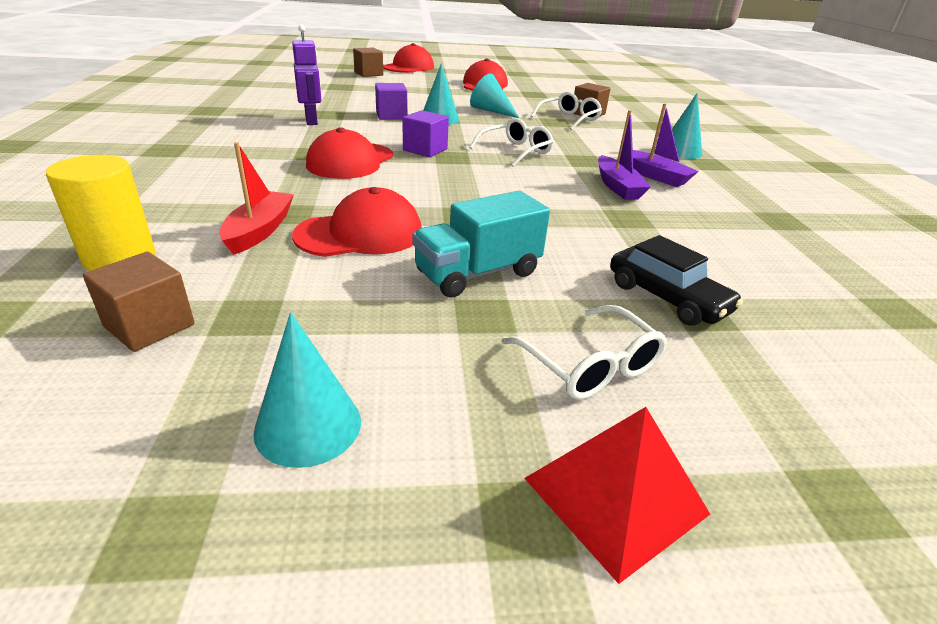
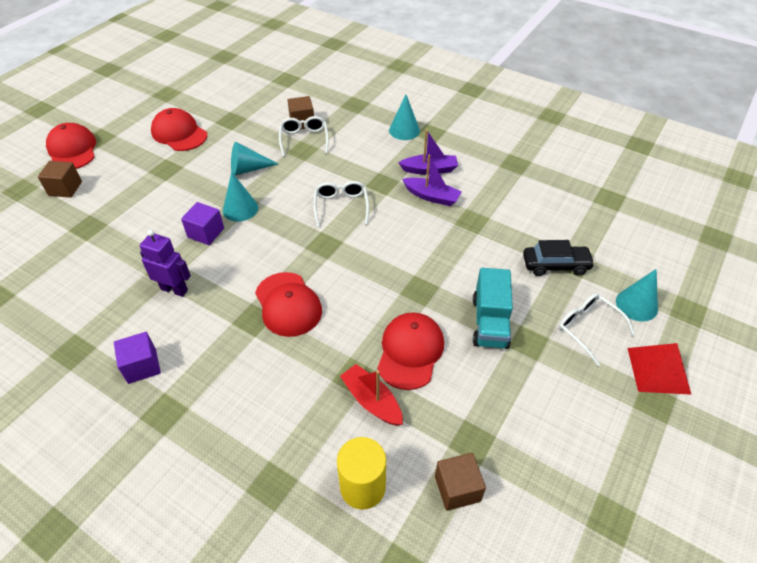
camera: 50 degrees left, 15 degrees up
turquoise cone [253,312,361,468] -> turquoise cone moved to [616,269,658,321]
purple cube [402,110,449,157] -> purple cube moved to [114,332,161,384]
white glasses [501,305,667,400] -> white glasses turned 135 degrees counterclockwise [558,293,635,366]

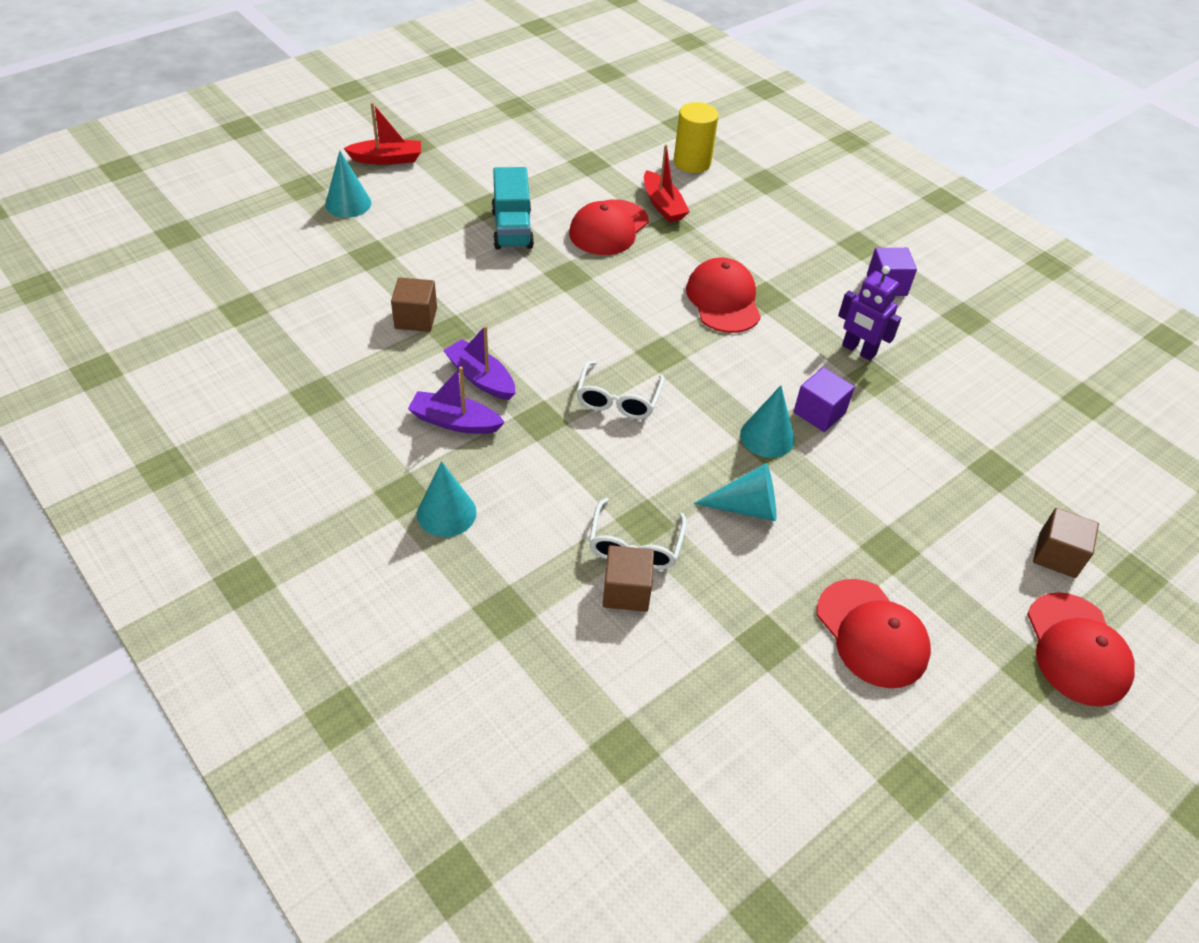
camera: 165 degrees left, 0 degrees up
brown cube [435,453,486,511] -> brown cube moved to [391,277,437,332]
turquoise truck [473,268,513,349] -> turquoise truck turned 150 degrees clockwise [492,167,534,249]
black car [523,240,595,276] -> none
white glasses [558,293,635,366] -> none
red pyramid [628,343,692,395] -> red boat [343,102,421,165]

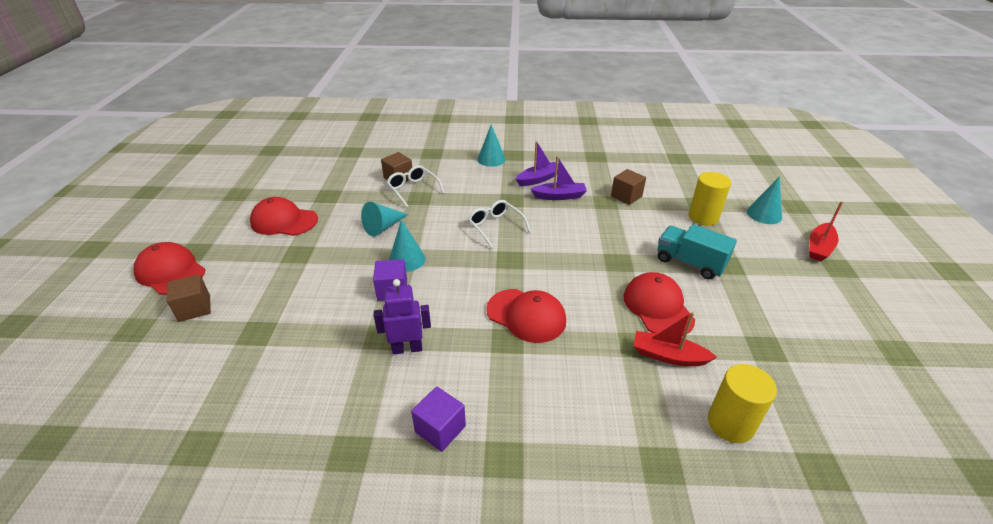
camera: 135 degrees right, 10 degrees down
none -> yellow cylinder [688,172,731,225]

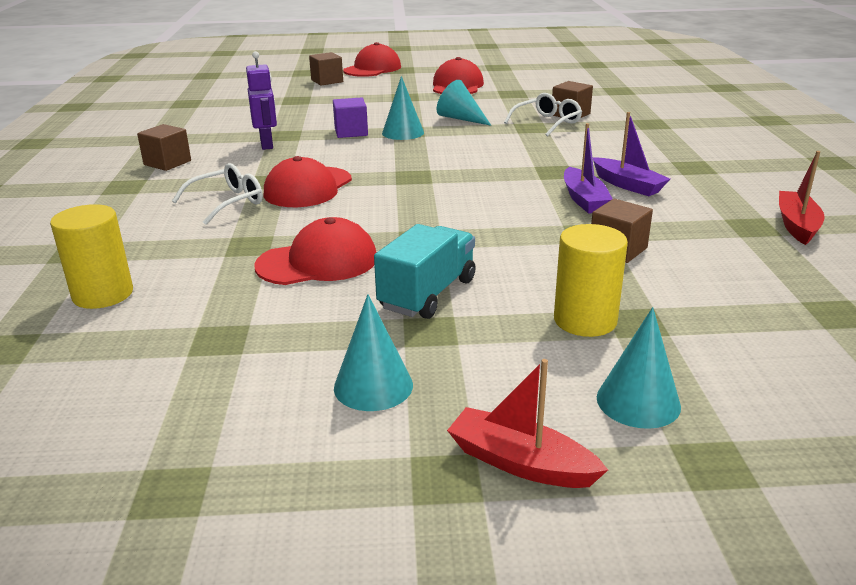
camera: 85 degrees right, 10 degrees down
purple cube [411,387,466,452] -> brown cube [137,124,191,171]
white glasses [468,200,531,248] -> white glasses moved to [172,163,263,225]
turquoise cone [477,124,506,167] -> turquoise cone moved to [334,294,413,411]
red boat [634,312,717,366] -> red boat moved to [779,151,825,245]

